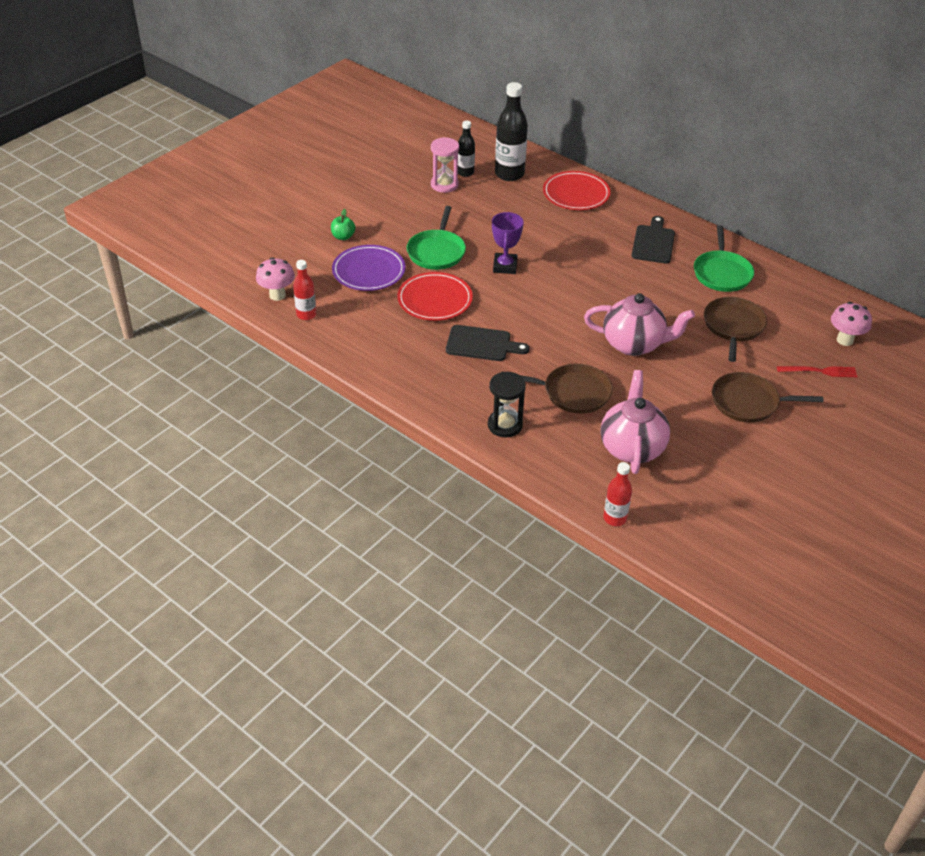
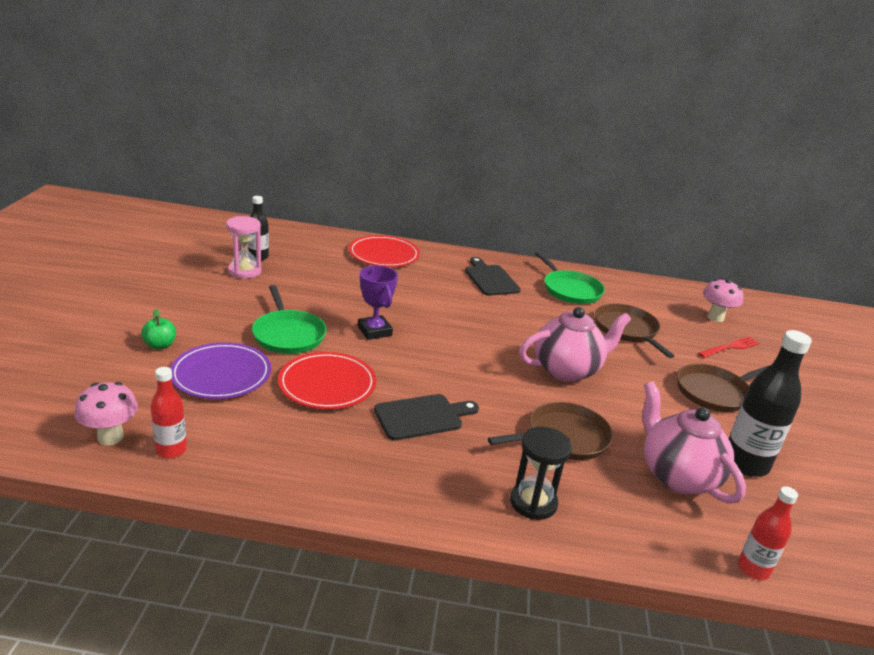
camera: 35 degrees left, 15 degrees down
black bottle [495,82,528,181] -> black bottle moved to [729,330,812,477]

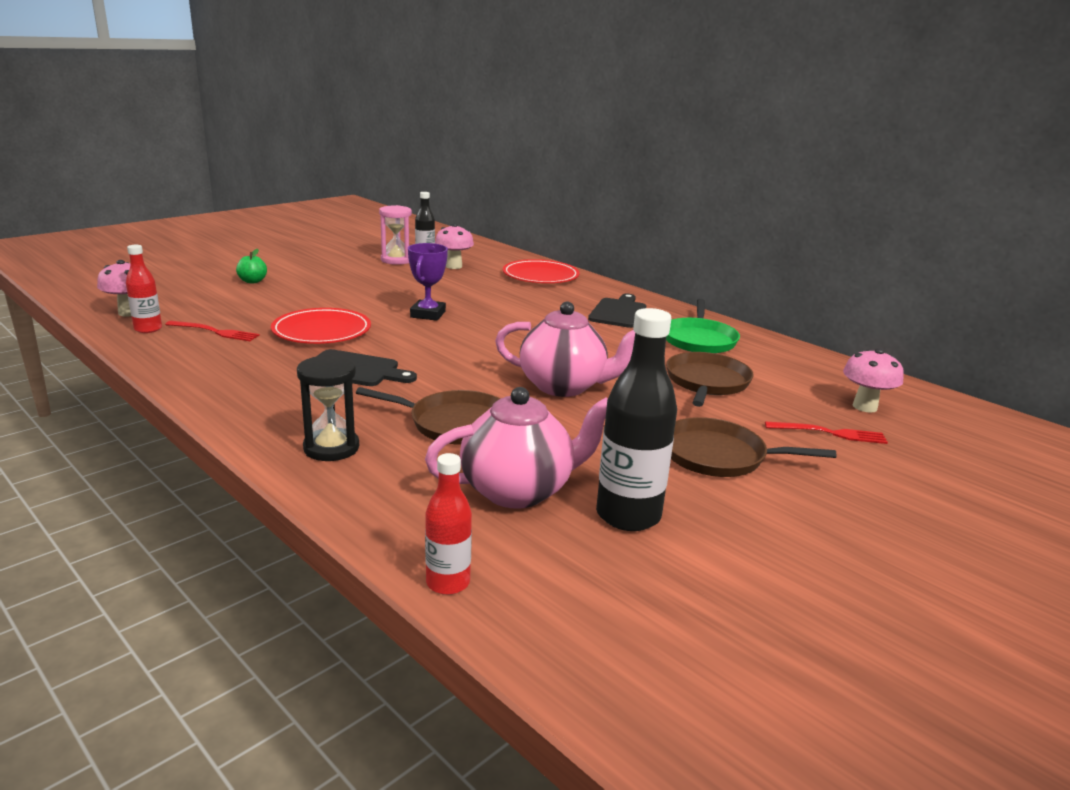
camera: 40 degrees right, 5 degrees down
purple plate [170,342,271,399] -> none
green pan [252,285,327,354] -> none
pink teapot [642,382,746,504] -> pink teapot turned 60 degrees clockwise [425,387,608,509]
none -> red fork [165,321,260,341]
none -> pink mushroom [435,223,474,269]

